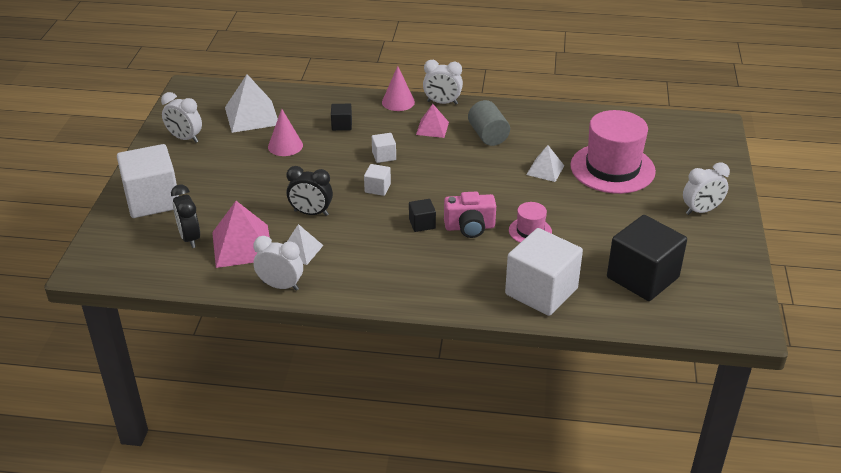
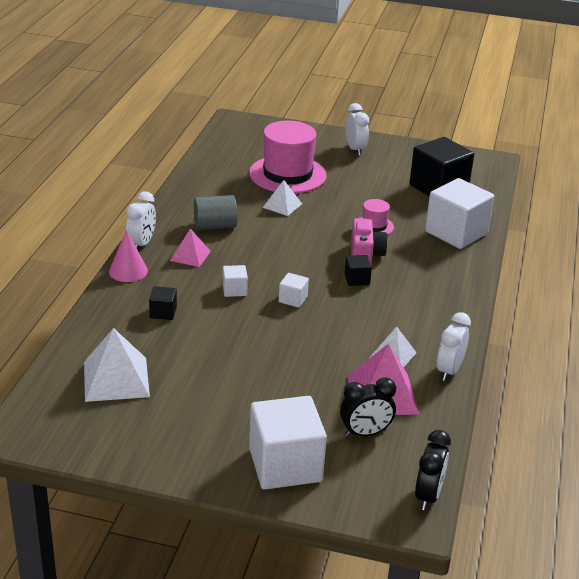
camera: 85 degrees left, 5 degrees down
white clock [161,92,202,143] -> none
pink cone [268,109,303,156] -> none
black clock [286,166,333,216] -> black clock moved to [415,430,451,510]

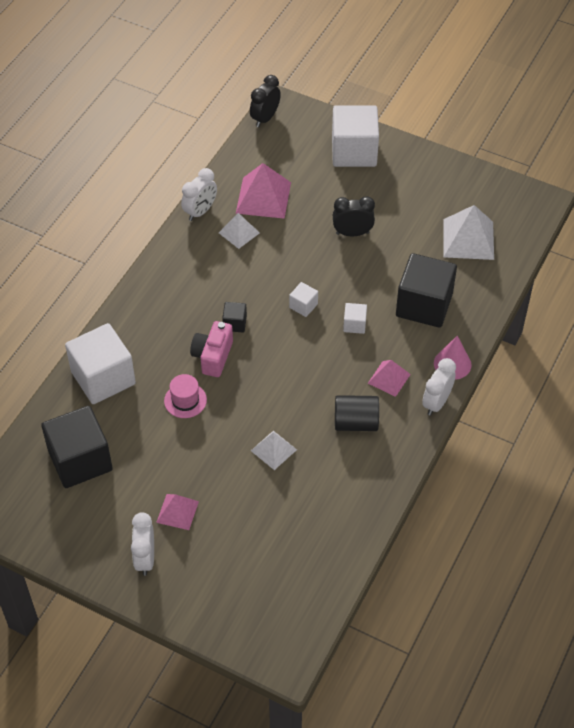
camera: 165 degrees left, 20 degrees up
black cube [149,286,177,320] -> black cube [396,253,457,328], size x2.23
grey cylinder [194,195,238,230] -> black cylinder [335,395,379,431]
pink hat [249,121,327,193] -> none
black clock [340,378,396,437] -> black clock moved to [333,196,375,236]
none -> pink pyramid [156,494,199,530]

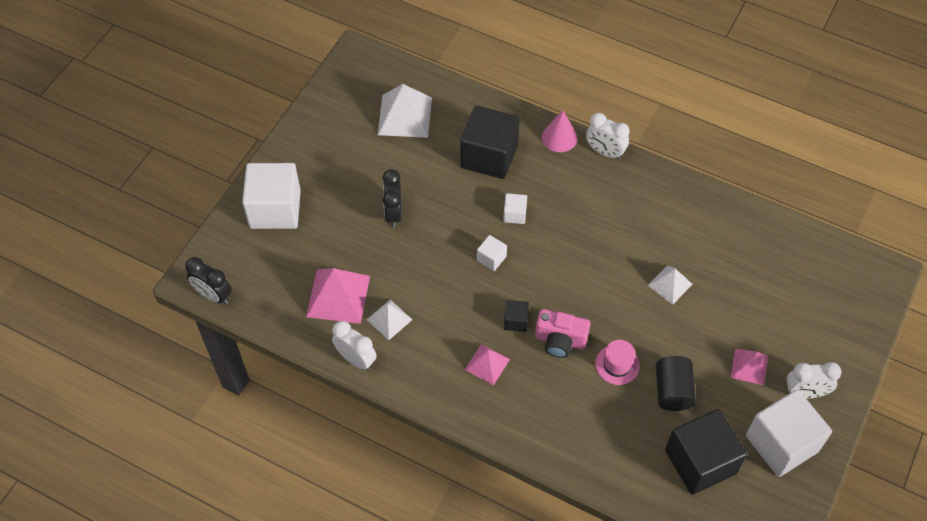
camera: 90 degrees left, 5 degrees up
white cube [65,323,136,404] -> white cube moved to [746,390,832,477]
black cylinder [335,395,379,431] -> black cylinder moved to [656,356,696,411]
pink pyramid [368,360,411,397] -> pink pyramid moved to [465,344,510,385]

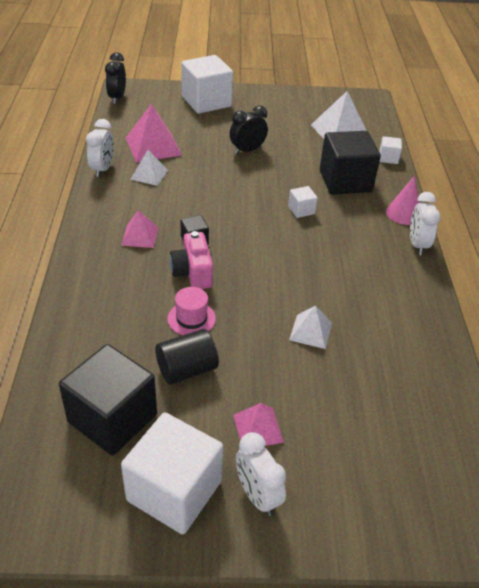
camera: 60 degrees right, 15 degrees down
white cube [477,235,507,271] -> white cube moved to [379,136,402,164]

